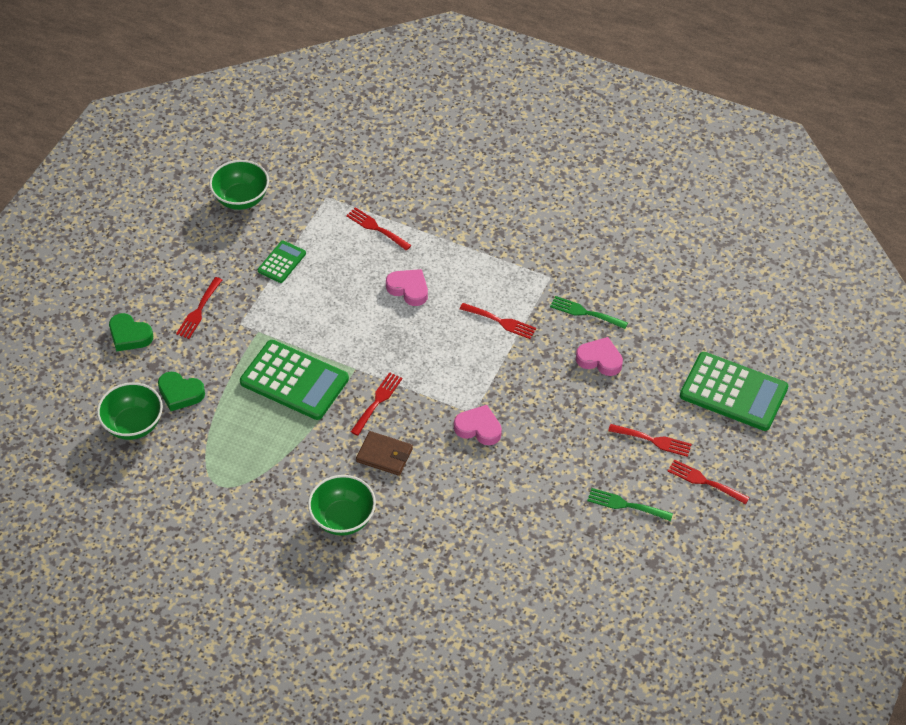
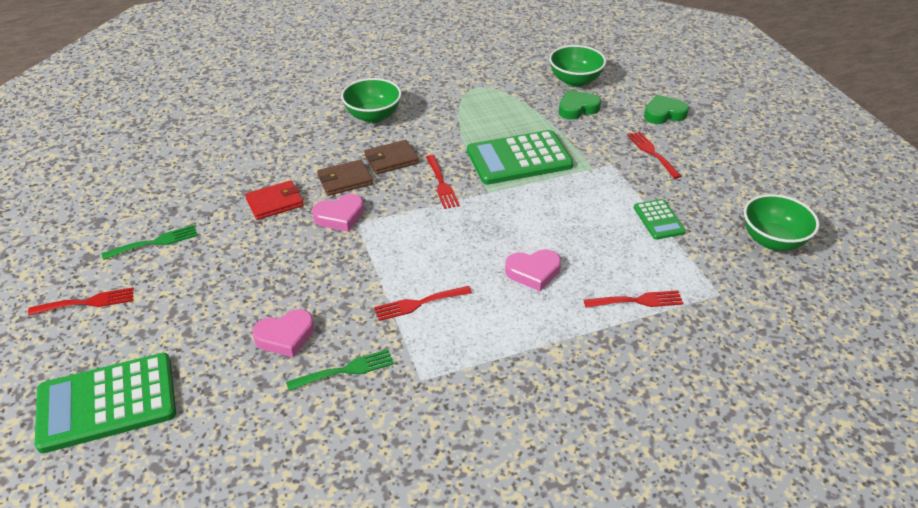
camera: 135 degrees right, 10 degrees down
red fork [608,424,692,457] -> none
none -> red wallet [245,180,304,220]
none -> brown wallet [317,159,373,196]

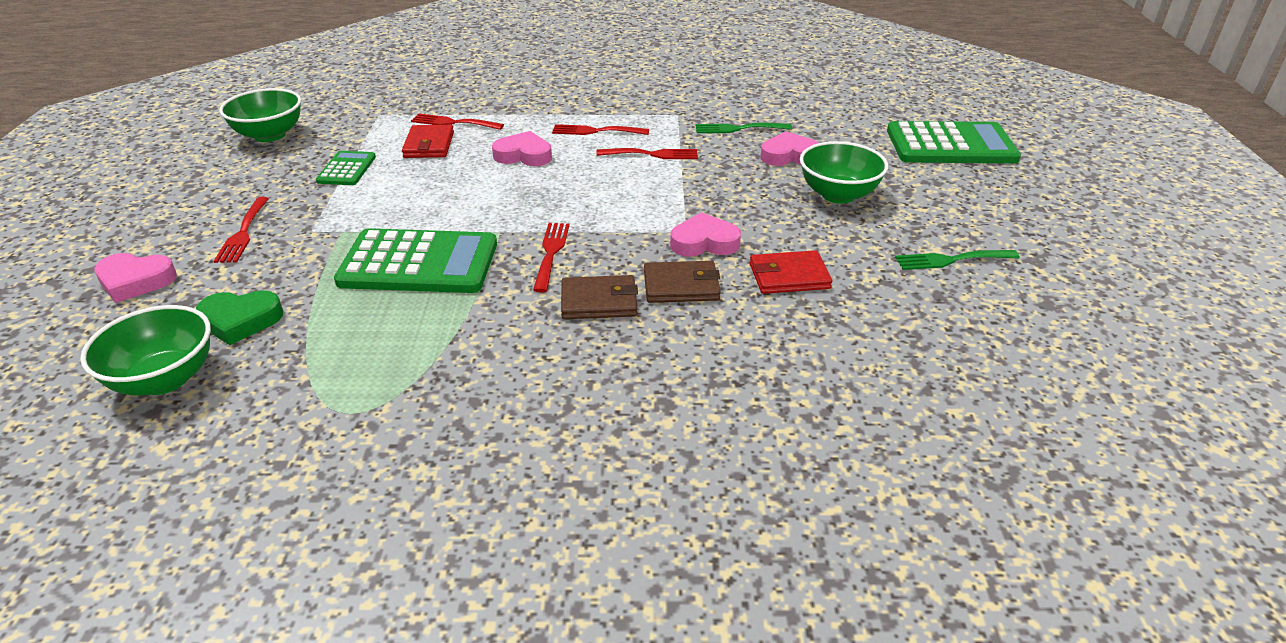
camera: 160 degrees left, 5 degrees down
red fork [28,287,134,316] -> red fork moved to [552,124,649,135]
green bowl [341,78,402,123] -> green bowl moved to [800,141,888,204]
green heart [644,95,689,124] -> pink heart [94,253,177,303]
none -> red wallet [402,125,454,158]

